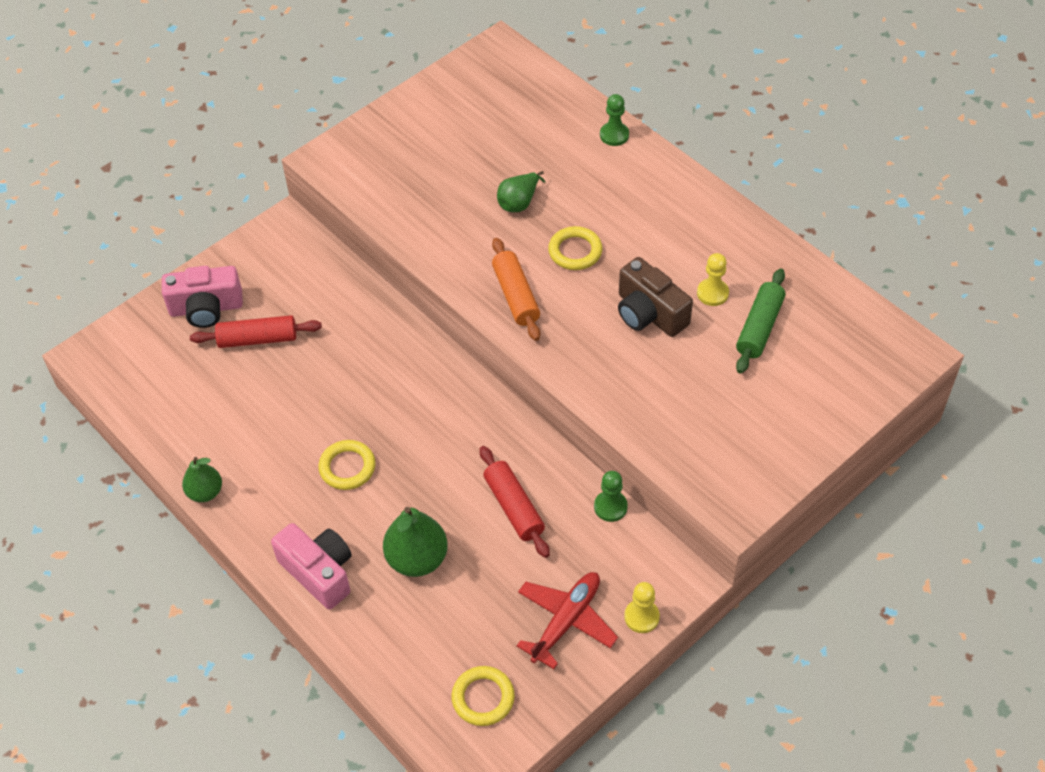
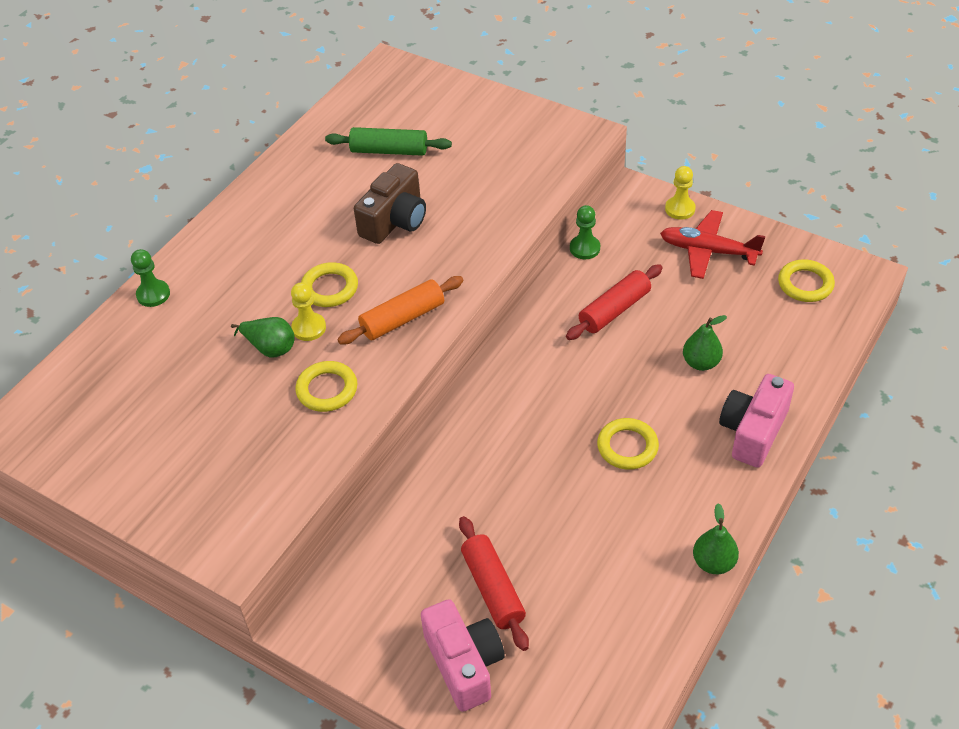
camera: 105 degrees left, 5 degrees down
green pear [383,507,448,577] -> green pear [683,315,727,371], size x0.63
yellow pawn [697,253,729,306] -> yellow pawn moved to [291,282,326,341]
none -> yellow ring [295,361,357,412]

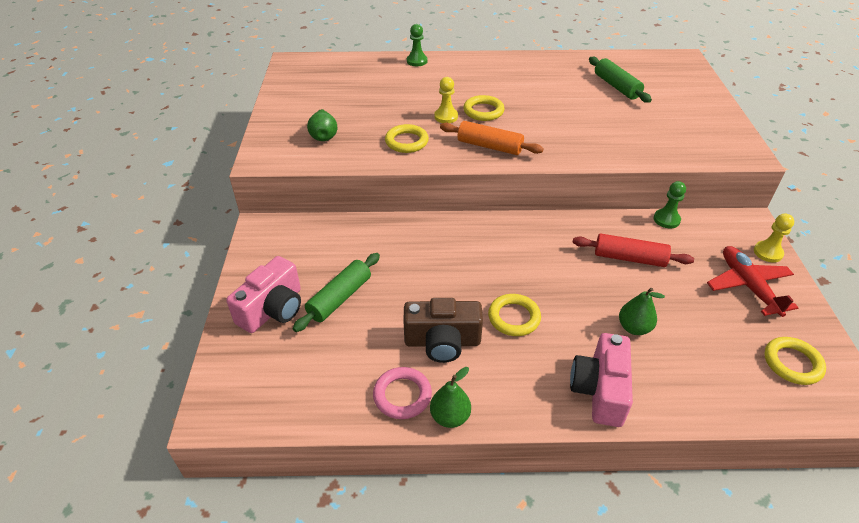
camera: 55 degrees right, 5 degrees down
green pear [231,317,295,358] -> green pear moved to [307,109,337,141]
brown camera [354,163,426,244] -> brown camera moved to [403,298,483,363]
red rolling pin [459,516,529,651] -> green rolling pin [293,253,380,332]
pink camera [719,374,794,468] -> pink camera turned 75 degrees counterclockwise [570,333,633,427]
none -> pink ring [373,367,432,419]

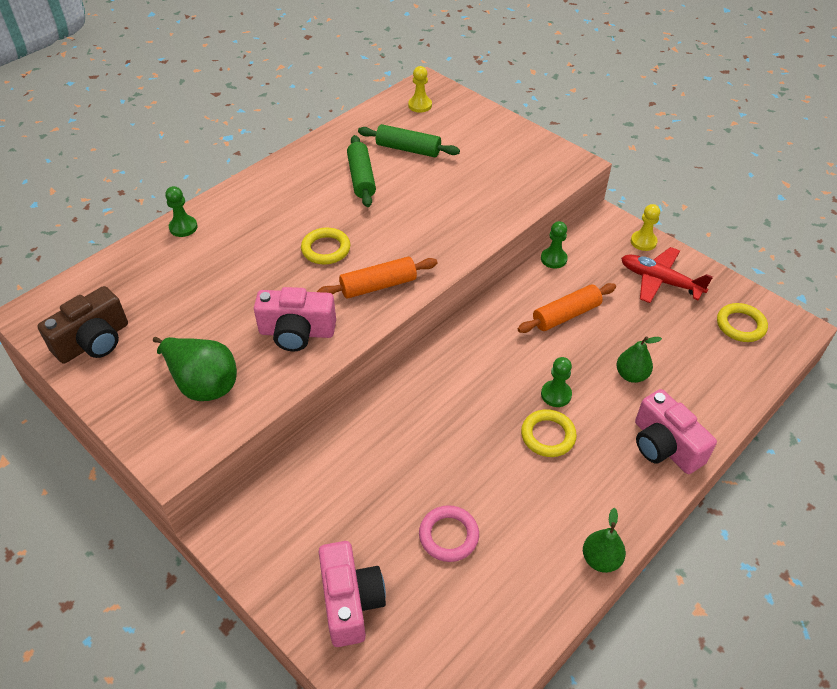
camera: 45 degrees left, 5 degrees up
green rolling pin [293,253,380,332] -> green rolling pin moved to [347,135,376,207]
green pear [307,109,337,141] -> green pear [153,337,237,401], size x1.59
pink ring [373,367,432,419] -> pink ring moved to [419,505,479,562]
yellow ring [385,124,429,153] -> pink camera [254,287,336,351]
brown camera [403,298,483,363] -> brown camera moved to [37,286,128,363]
yellow pawn [434,77,458,123] -> yellow pawn moved to [408,66,432,113]
red rolling pin [572,233,694,267] -> orange rolling pin [518,283,616,333]
none -> green pawn [541,357,572,407]

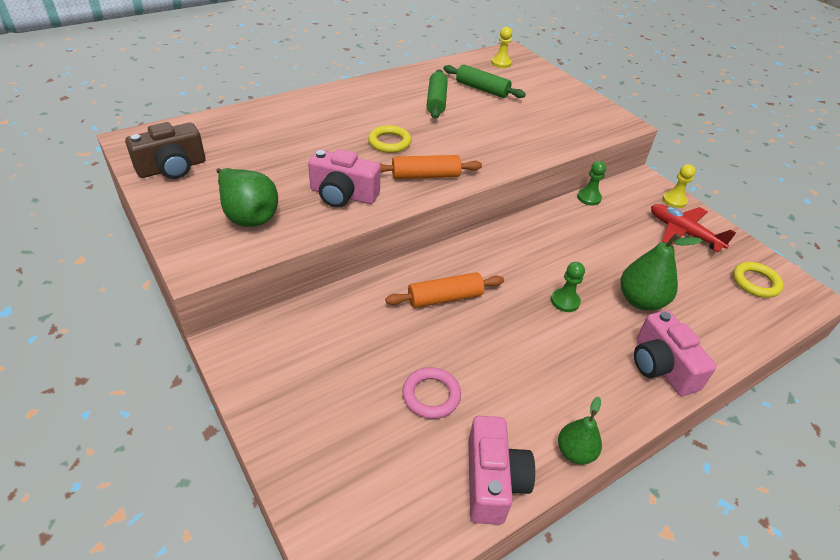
camera: 10 degrees right, 5 degrees down
green pawn [165,186,198,237] -> none
pink camera [319,541,386,647] -> pink camera moved to [468,416,535,525]
orange rolling pin [518,283,616,333] -> orange rolling pin moved to [385,272,504,308]
yellow ring [521,409,577,457] -> none
green pear [616,336,662,383] -> green pear [621,233,703,311], size x1.59

